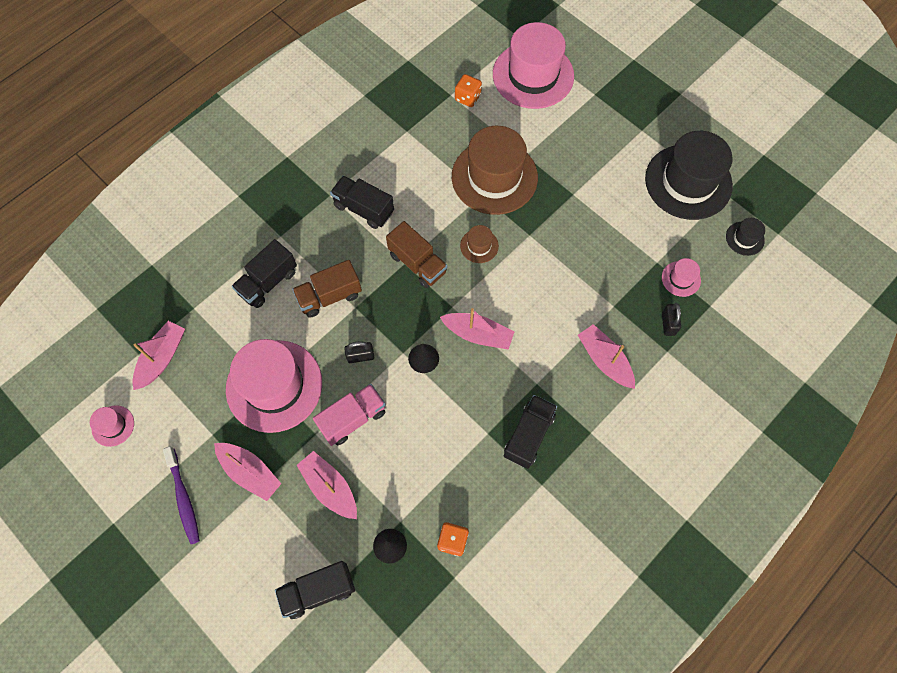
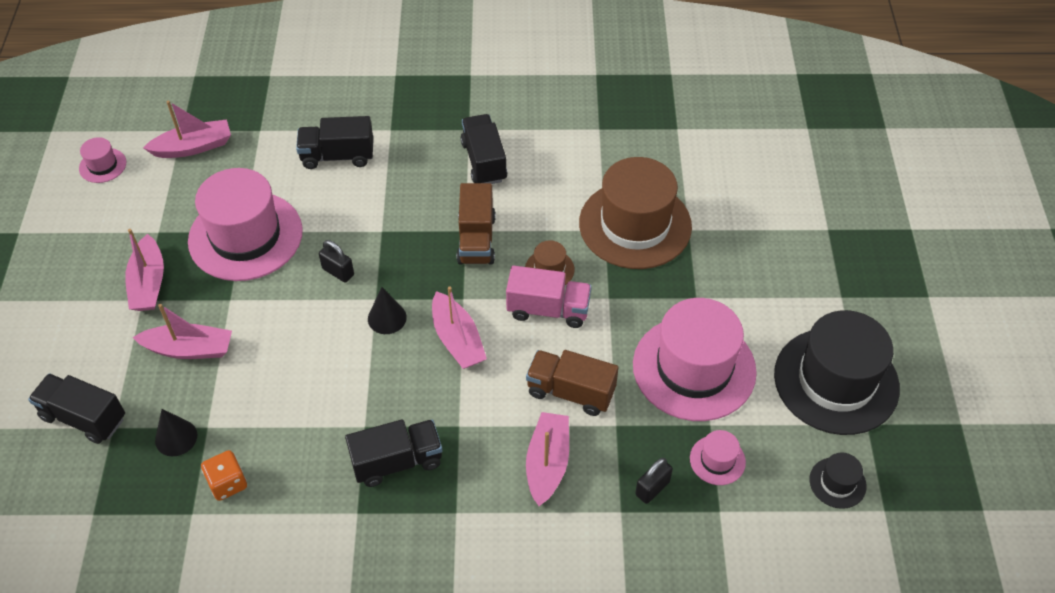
camera: 45 degrees right, 15 degrees down
purple toothbrush [163,446,200,544] -> none
brown truck [292,260,362,318] -> brown truck moved to [526,350,618,416]
pink boat [297,451,357,519] -> pink boat turned 90 degrees clockwise [132,304,232,359]
pink truck [313,384,386,446] -> pink truck moved to [506,265,592,328]
orange dice [455,74,482,107] -> none
pink hat [493,22,574,109] -> pink hat moved to [633,298,757,421]

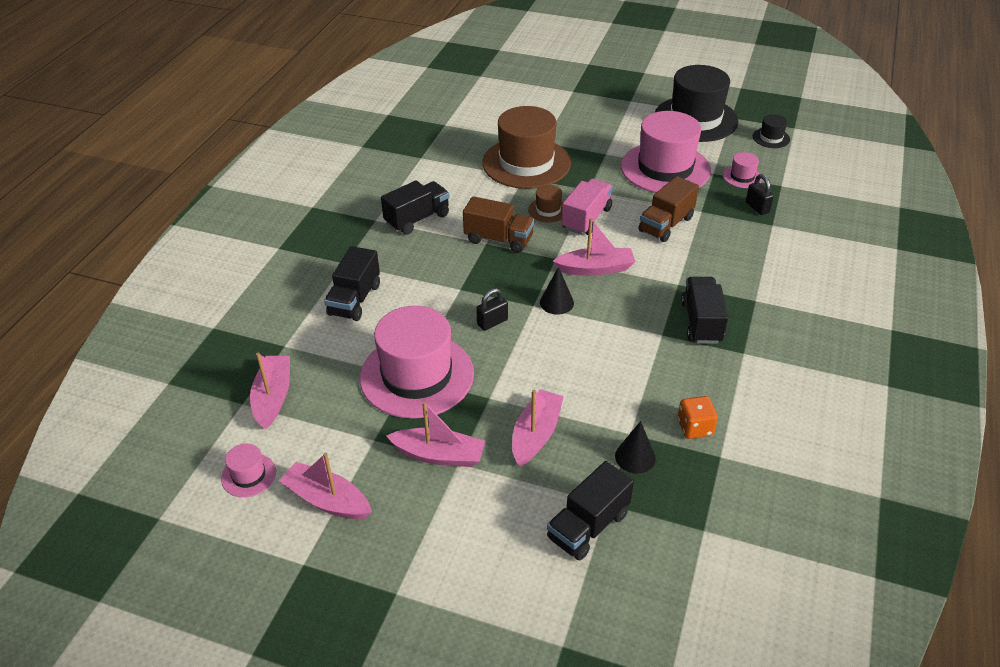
camera: 70 degrees left, 10 degrees down
black truck [460,114,507,184] -> black truck turned 135 degrees clockwise [381,180,449,234]
pink boat [526,412,569,506] -> pink boat moved to [279,453,372,519]

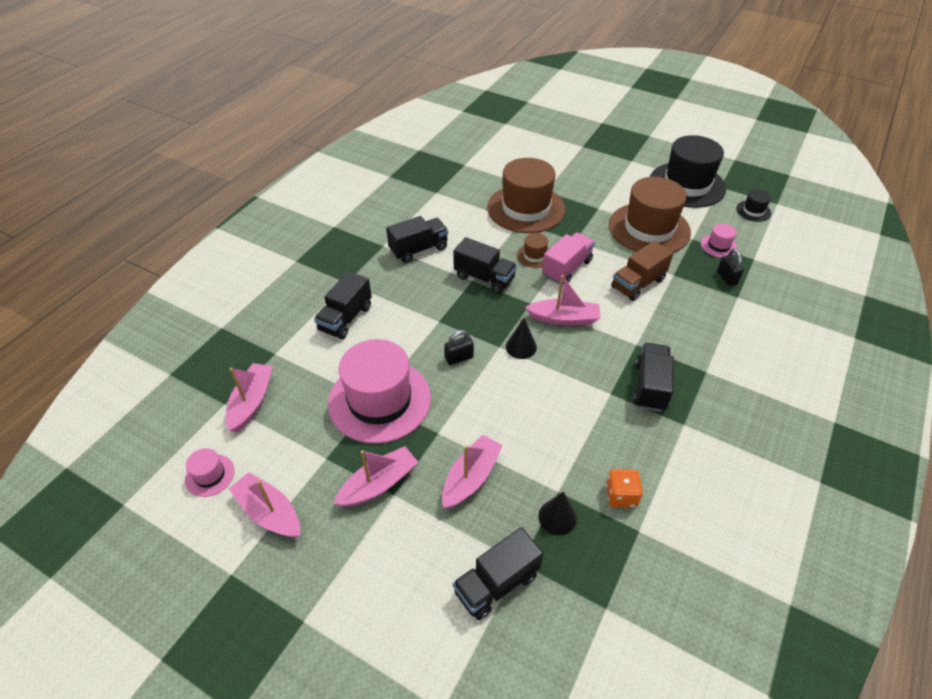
camera: 10 degrees right, 5 degrees up
pink boat [387,401,485,467] -> pink boat turned 60 degrees counterclockwise [334,446,418,507]
brown truck [463,196,535,253] -> black truck [453,237,517,294]
pink hat [621,111,711,193] -> brown hat [609,177,691,252]

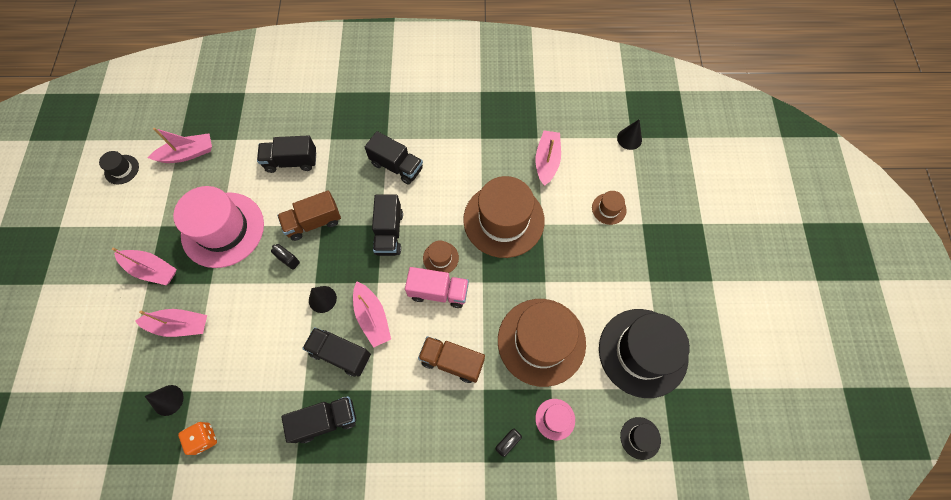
camera: 60 degrees right, 20 degrees up
pink hat [185,448,235,497] -> black hat [99,151,139,184]
pink boat [229,472,300,538] -> pink boat moved to [536,131,561,186]
black truck [453,527,544,620] -> black truck moved to [302,327,371,377]
none -> brown truck [277,190,341,241]
none -> brown hat [592,191,627,225]
none -> black cone [617,119,642,150]

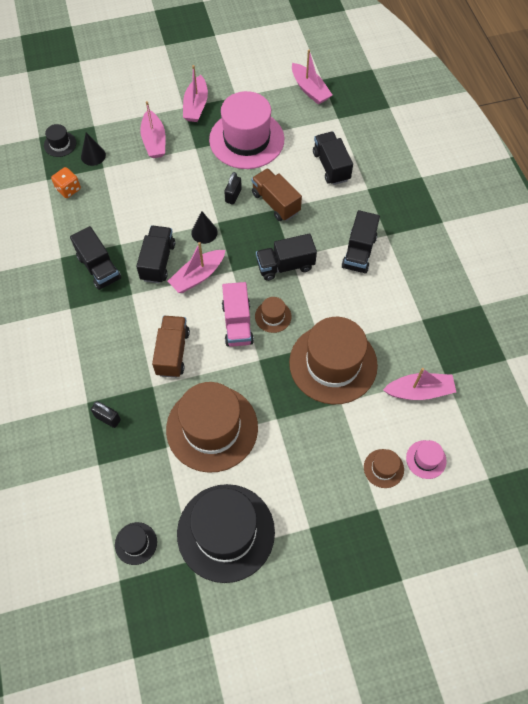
camera: 75 degrees right, 5 degrees down
black hat [99,151,139,184] -> black hat moved to [44,124,76,157]
pink hat [535,399,575,440] -> pink hat moved to [406,440,447,479]
black cone [617,119,642,150] -> none

